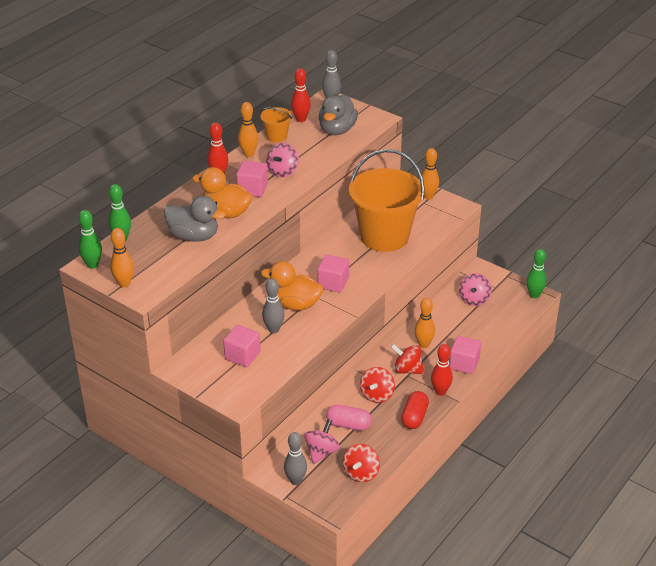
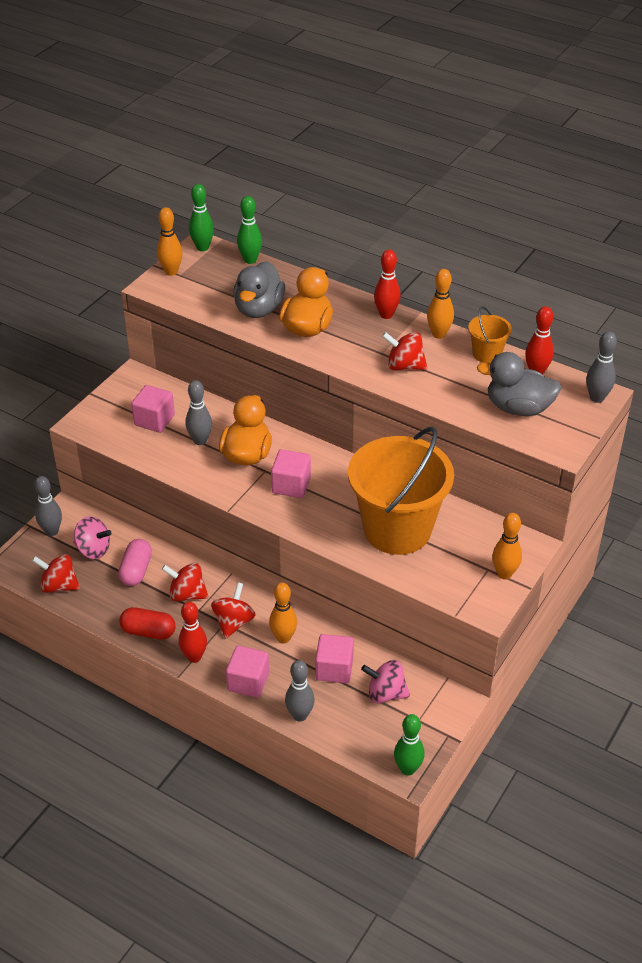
camera: 85 degrees right, 5 degrees up
pink cube [236,161,268,197] -> pink cube moved to [315,634,354,683]
pink spinning top [266,143,299,178] -> red spinning top [382,332,428,371]
none -> grey bowling pin [285,660,315,722]

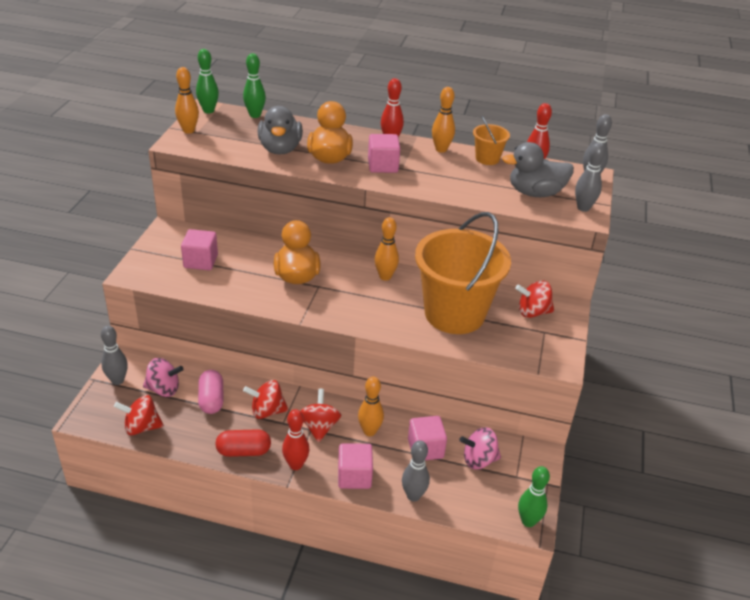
camera: 20 degrees left, 5 degrees down
grey bowling pin [186,380,212,445] -> grey bowling pin moved to [575,142,605,212]
pink cube [271,449,311,498] -> pink cube moved to [368,134,400,173]
red spinning top [382,332,428,371] -> red spinning top moved to [515,280,554,318]
orange bowling pin [492,513,522,579] -> orange bowling pin moved to [375,217,399,280]

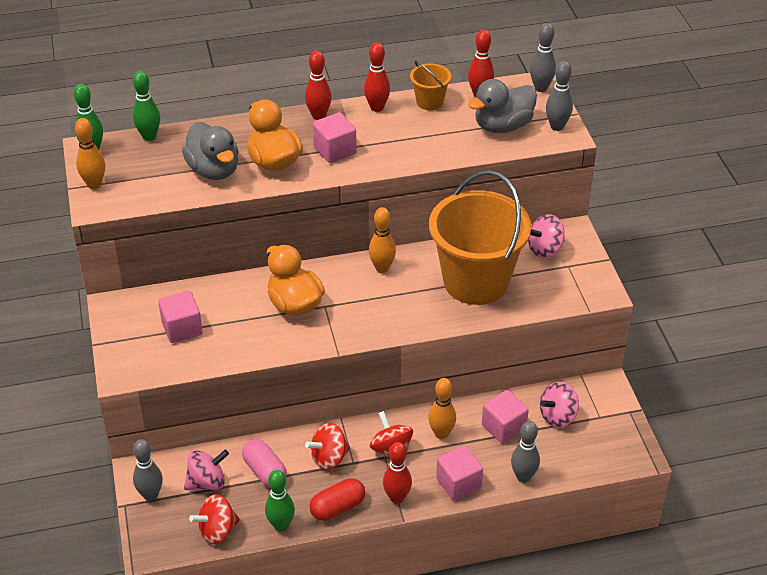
camera: 25 degrees left, 5 degrees up
orange bowling pin [432,87,455,153] -> red bowling pin [364,42,390,112]
red spinning top [515,280,554,318] -> pink spinning top [528,214,565,258]
green bowling pin [518,466,550,527] -> green bowling pin moved to [265,470,295,532]

